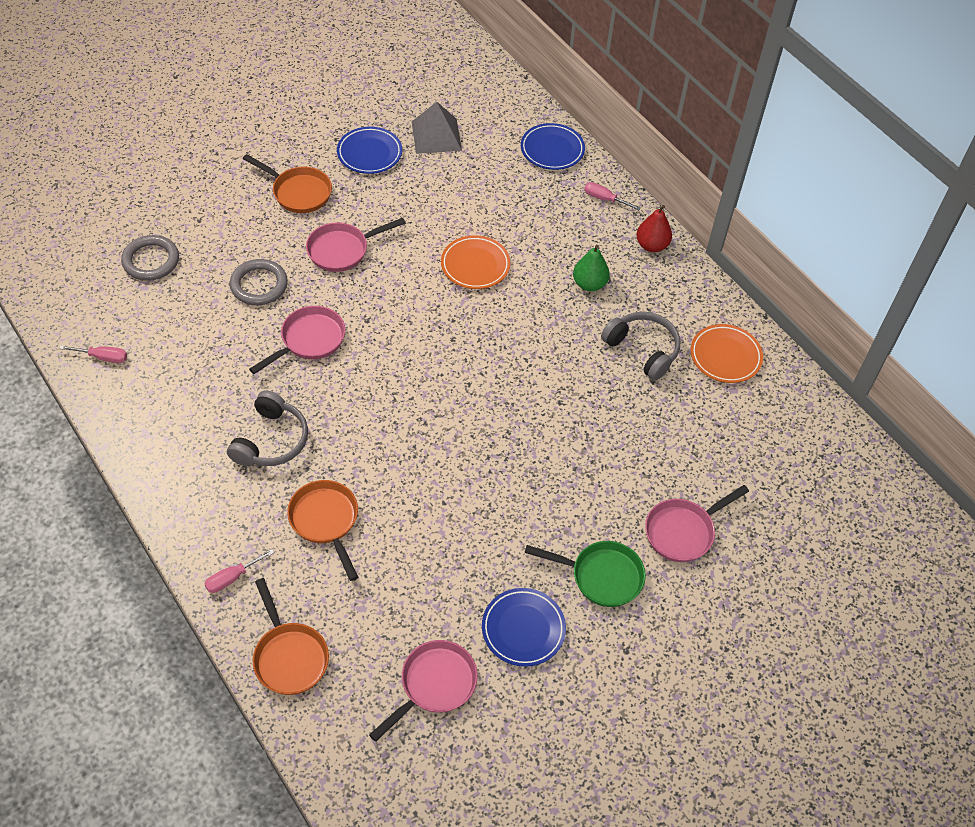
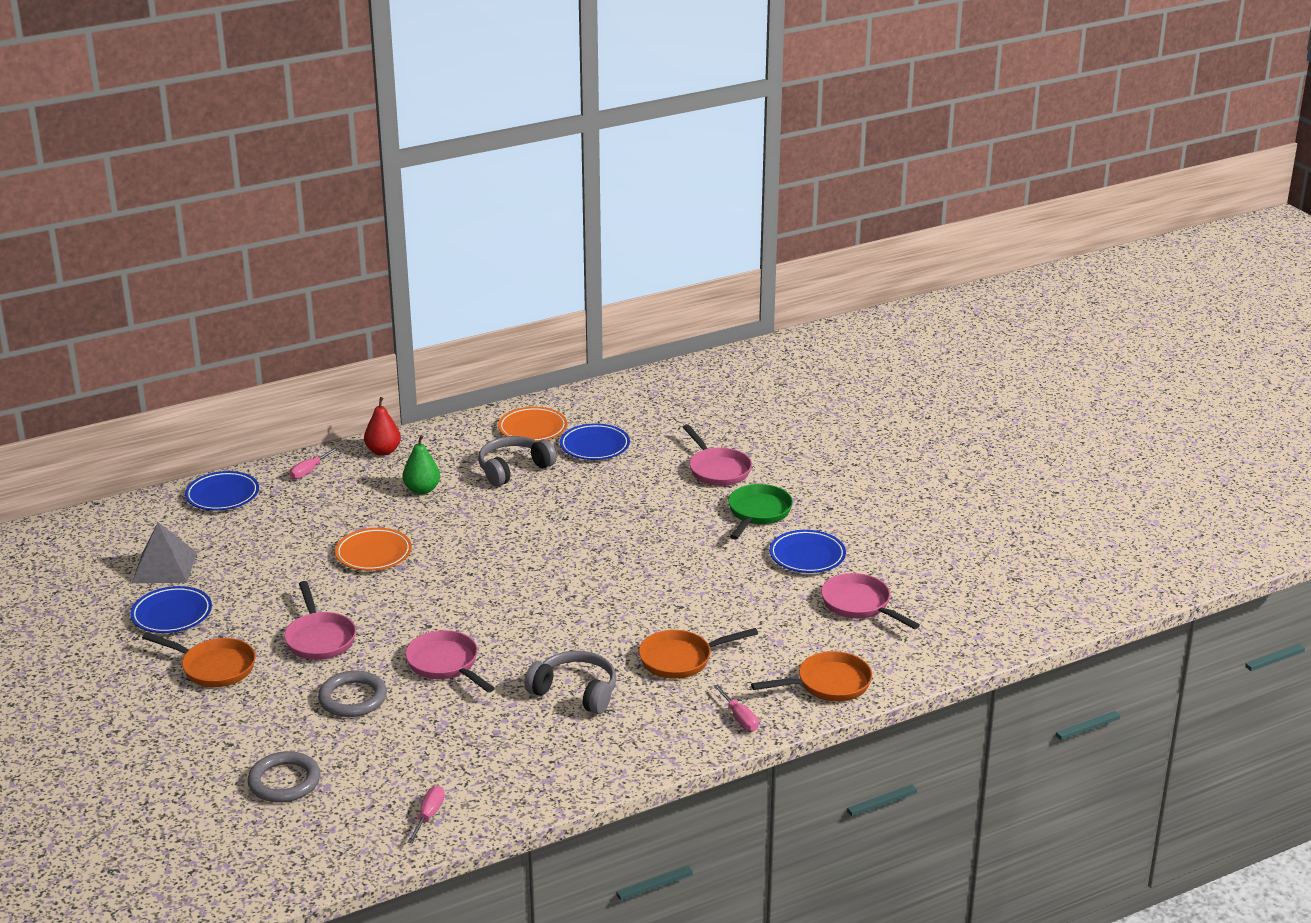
camera: 80 degrees left, 25 degrees down
orange pan [243,154,332,213] -> orange pan turned 75 degrees clockwise [142,632,256,687]
none -> blue plate [560,423,630,460]

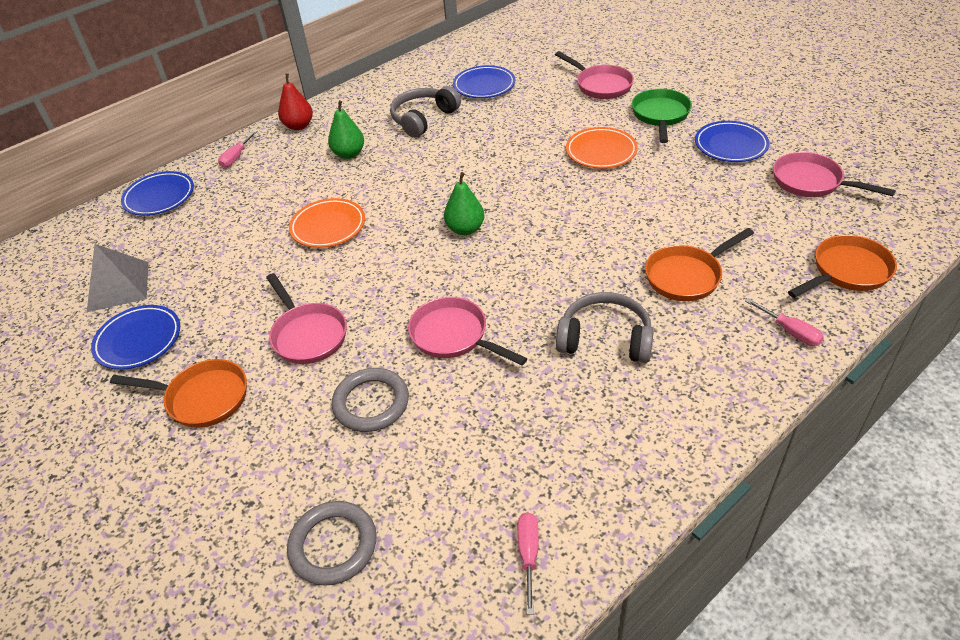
camera: 10 degrees left, 15 degrees up
orange plate [498,407,567,441] -> orange plate moved to [566,127,638,169]
none -> green pear [444,172,485,235]

